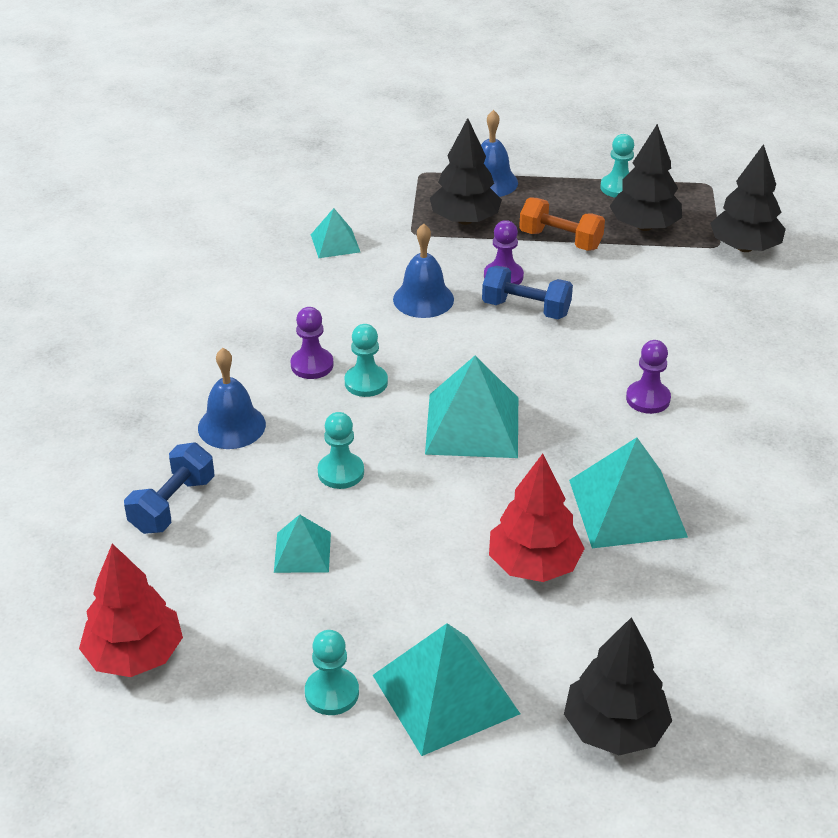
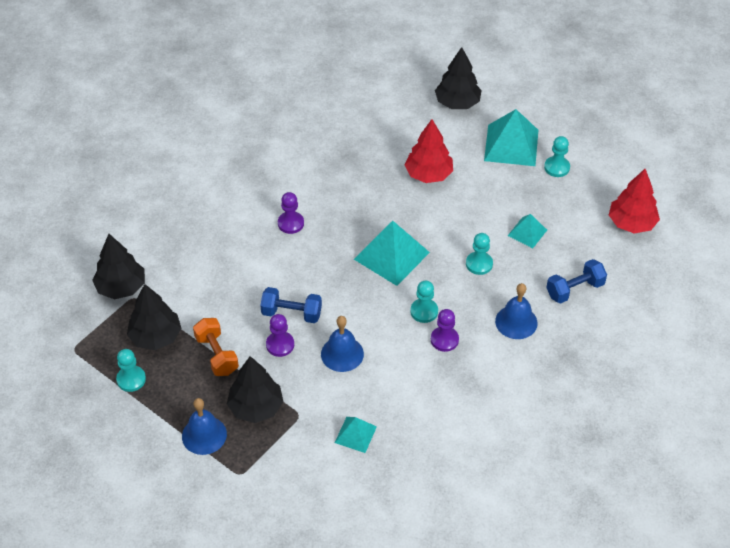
camera: 145 degrees left, 10 degrees up
blue dumbbell [482,266,573,319] -> blue dumbbell turned 45 degrees counterclockwise [260,287,322,323]
turquoise pyramid [569,437,688,548] -> none

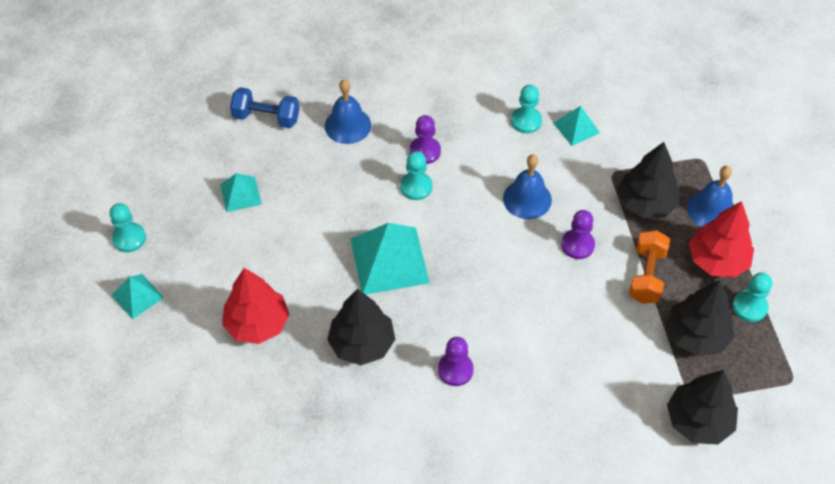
camera: 140 degrees left, 5 degrees up
blue dumbbell [260,287,322,323] -> none
black tree [435,47,482,109] -> black tree moved to [327,288,395,365]
turquoise pawn [466,233,493,275] -> turquoise pawn moved to [511,85,542,133]
turquoise pyramid [484,109,538,166] -> turquoise pyramid [111,274,164,320], size x0.54
red tree [609,169,660,234] -> red tree moved to [689,201,754,278]

